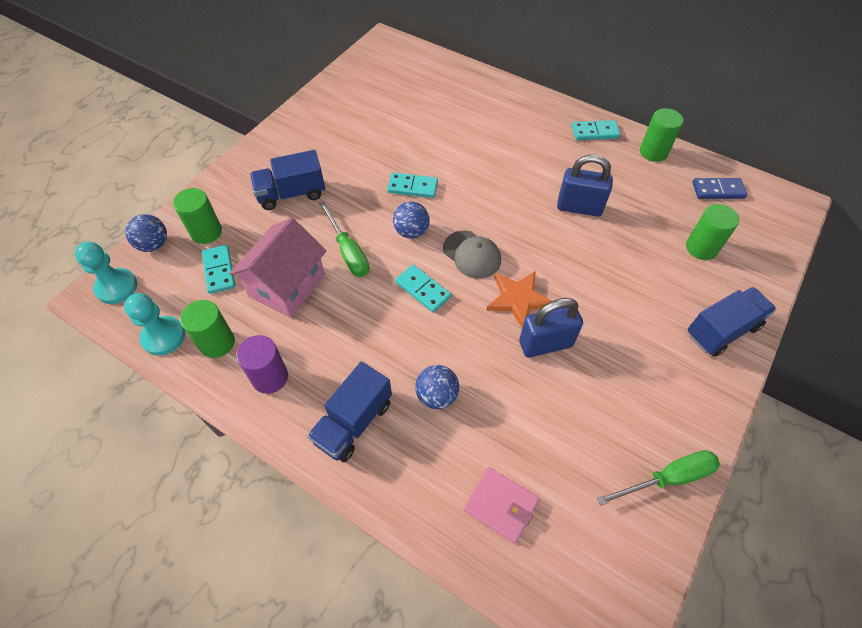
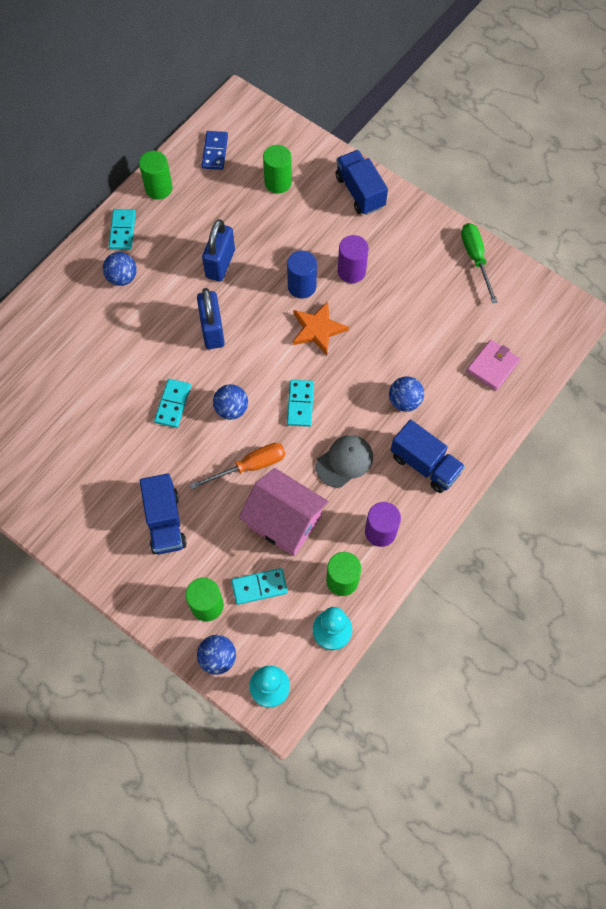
camera: 85 degrees left, 10 degrees up
green screwdriver [319,202,369,277] -> orange screwdriver [190,443,285,489]
turquoise domino [395,265,451,313] -> turquoise domino turned 45 degrees counterclockwise [287,380,314,427]
grey cap [443,230,501,279] -> grey cap moved to [316,435,373,487]
blue padlock [519,298,583,358] -> blue padlock moved to [197,288,225,349]
none -> blue ball [103,252,137,286]
none -> blue cylinder [287,251,317,299]
none -> purple cylinder [338,235,369,283]

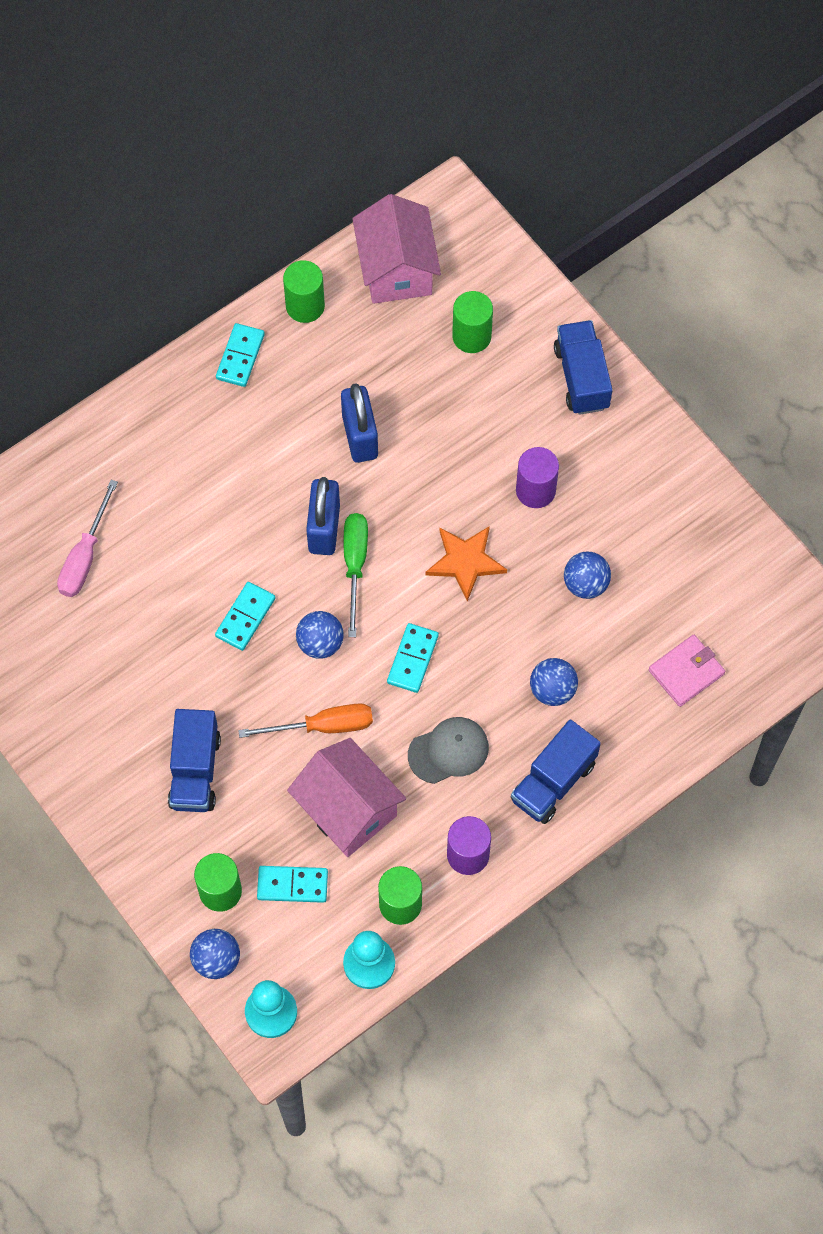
camera: 15 degrees right, 0 degrees up
blue ball [103,252,137,286] -> blue ball moved to [564,552,611,599]
blue domino [202,131,228,170] -> pink house [352,194,441,304]
blue padlock [202,219,235,281] -> blue padlock turned 45 degrees counterclockwise [341,383,378,463]
blue cylinder [287,251,317,299] -> none
blue truck [391,420,465,493] -> blue truck turned 75 degrees clockwise [511,719,601,824]
green screwdriver [461,223,498,303] -> green screwdriver moved to [344,513,368,637]
none -> pink screwdriver [57,480,118,597]

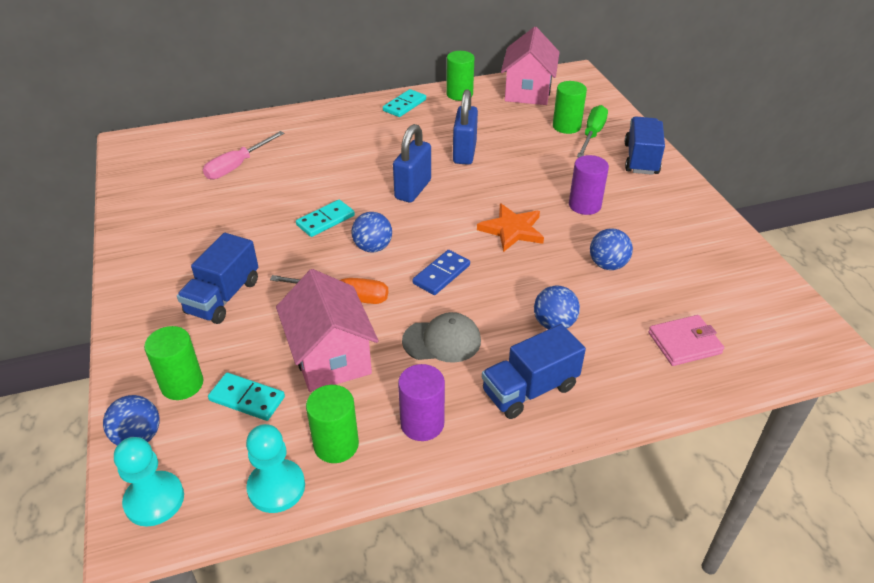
camera: 20 degrees right, 25 degrees down
green screwdriver [344,513,368,637] -> green screwdriver moved to [577,105,608,157]
turquoise domino [387,623,439,693] -> blue domino [412,250,470,295]

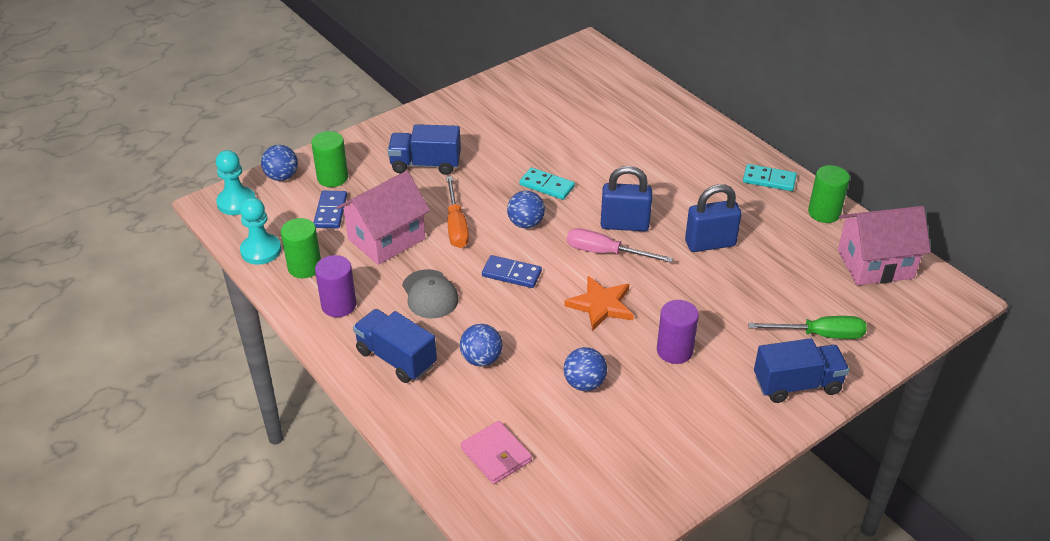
camera: 70 degrees right, 0 degrees up
pink screwdriver [203,131,284,180] -> pink screwdriver moved to [567,228,673,263]
turquoise domino [208,373,285,421] -> blue domino [313,190,347,228]
green cylinder [553,81,587,134] -> none

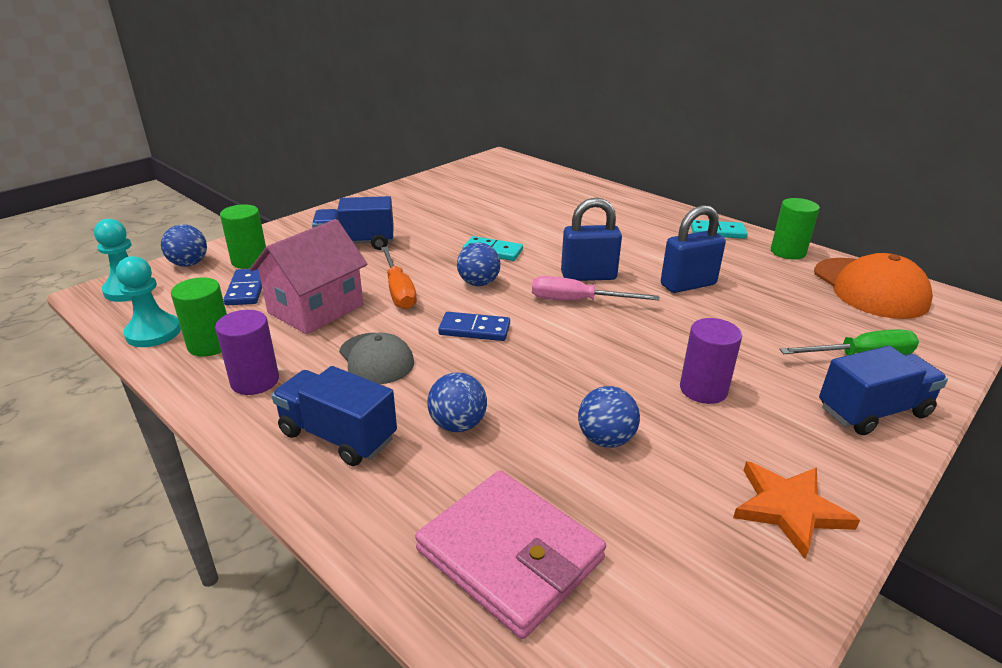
camera: 10 degrees left, 10 degrees down
pink wallet [461,421,532,484] -> pink wallet [415,470,606,639], size x1.63
orange star [564,276,634,331] -> orange star moved to [733,461,860,559]
pink house [838,206,931,285] -> orange cap [814,253,933,319]

